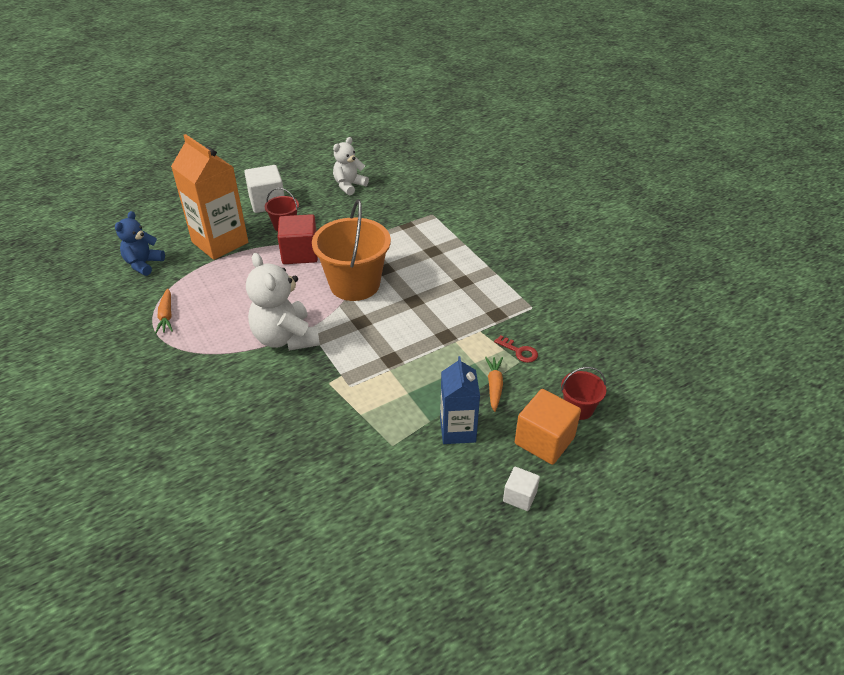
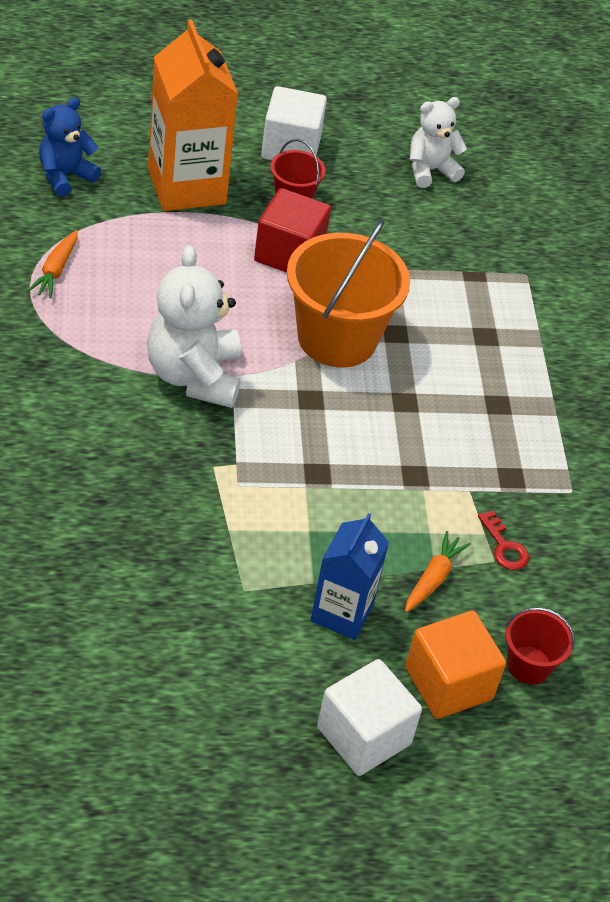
camera: 20 degrees right, 5 degrees up
white cube [503,467,540,511] -> white cube [317,659,422,776], size x1.77

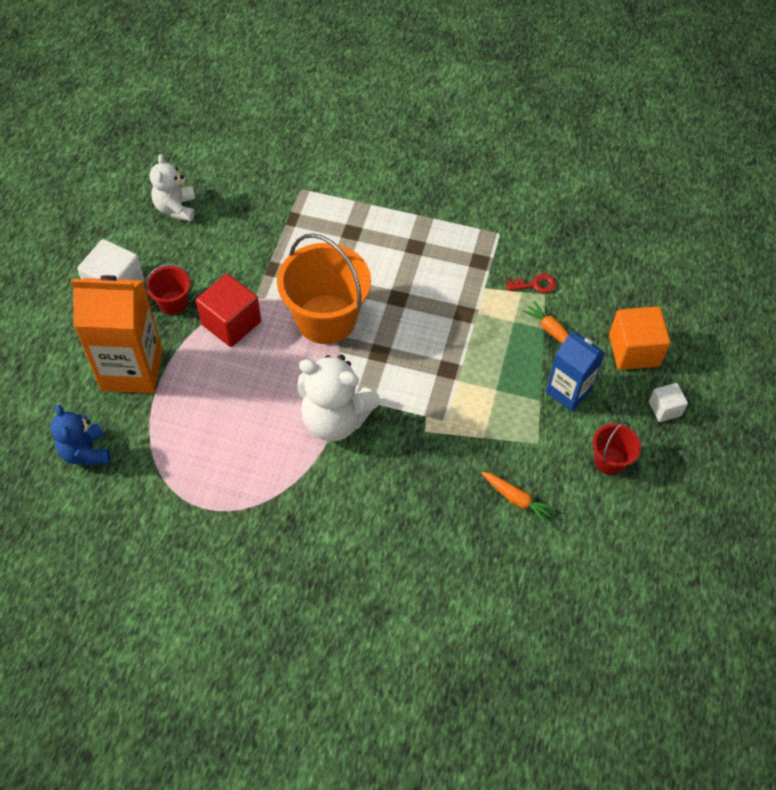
camera: 65 degrees left, 10 degrees up
orange carrot [27,230,78,298] -> orange carrot moved to [481,472,557,524]
white cube [317,659,422,776] -> white cube [649,383,688,422], size x0.56
red bucket [505,607,575,684] -> red bucket moved to [592,422,641,475]

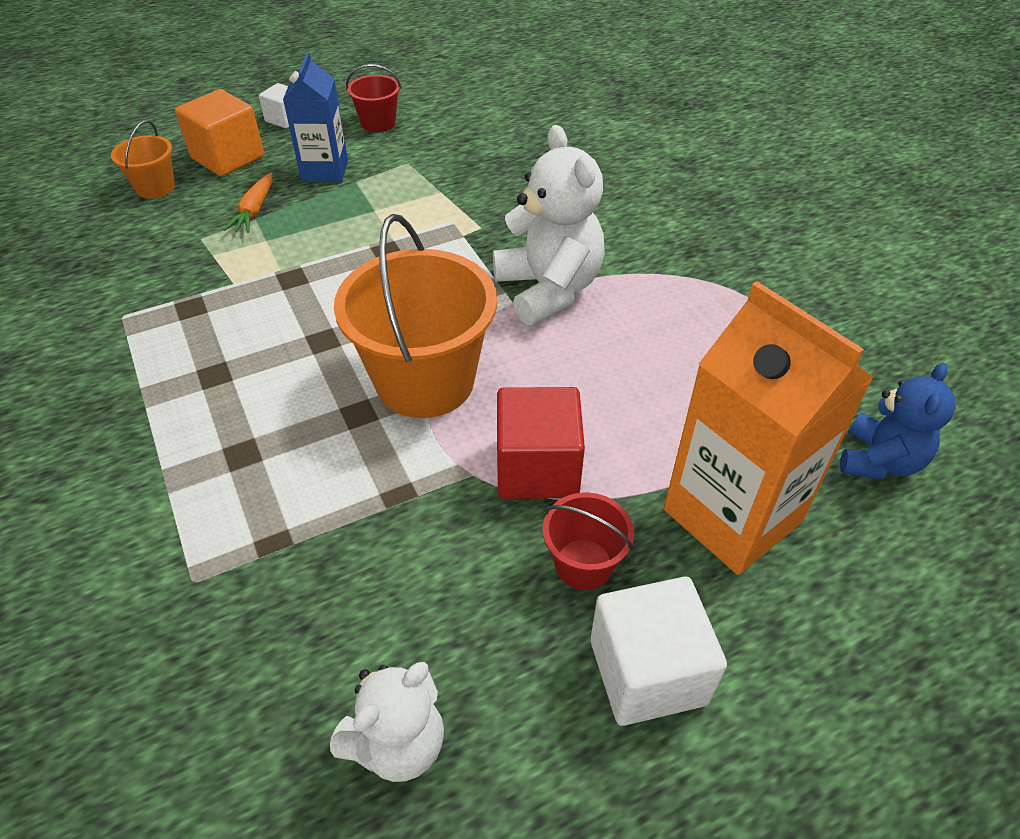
camera: 130 degrees left, 10 degrees down
orange carrot [481,472,557,524] -> none
red key [506,274,556,293] -> none
none -> orange bucket [111,120,175,199]

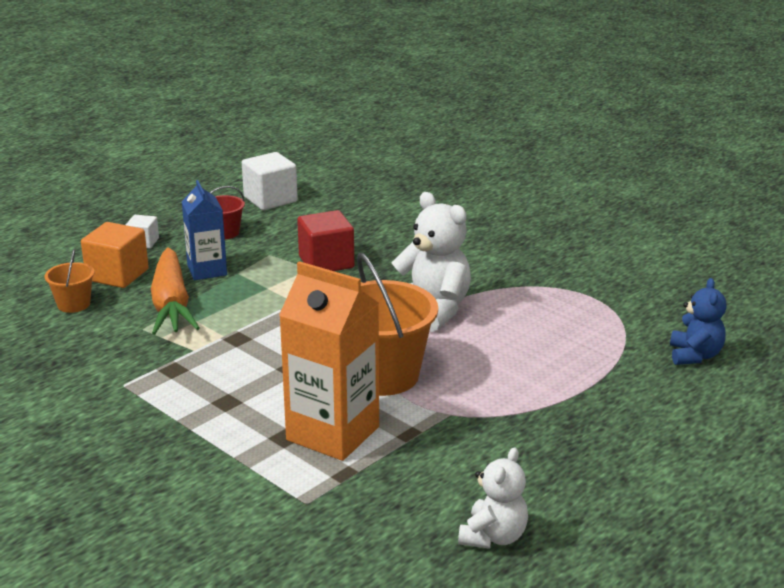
camera: 20 degrees left, 20 degrees down
orange carrot [223,173,273,233] -> orange carrot [151,247,200,335], size x2.10
red cube [497,387,585,499] -> red cube moved to [297,210,354,271]
red bucket [542,492,634,590] -> none
white cube [590,577,727,726] -> white cube moved to [242,152,298,210]
orange carton [664,281,874,575] -> orange carton moved to [279,261,379,461]

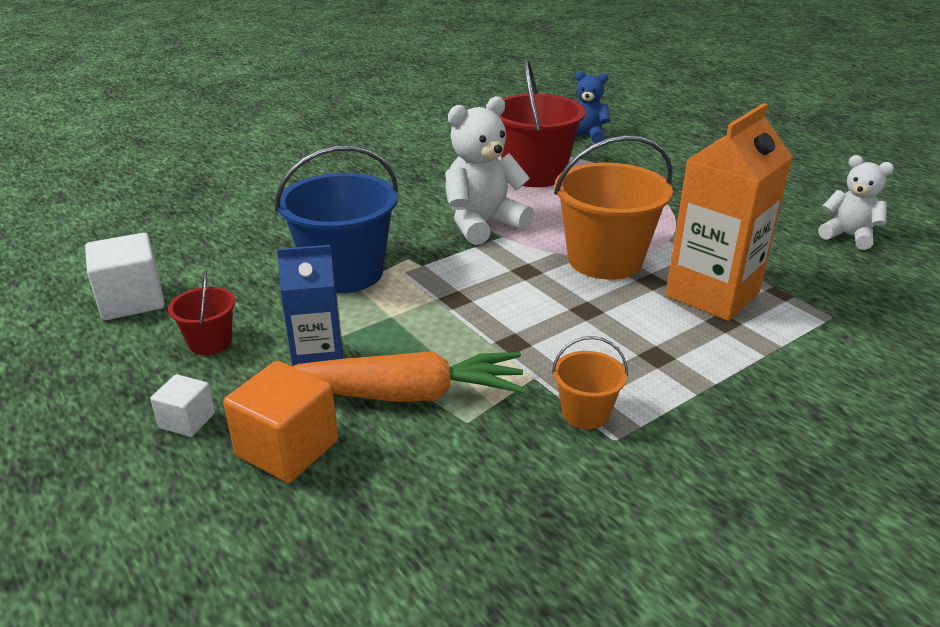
camera: 80 degrees left, 5 degrees up
orange bucket [45,249,94,313] -> orange bucket moved to [552,336,628,429]
red cube [297,210,354,271] -> blue bucket [275,145,398,293]
none -> red bucket [500,58,586,187]

